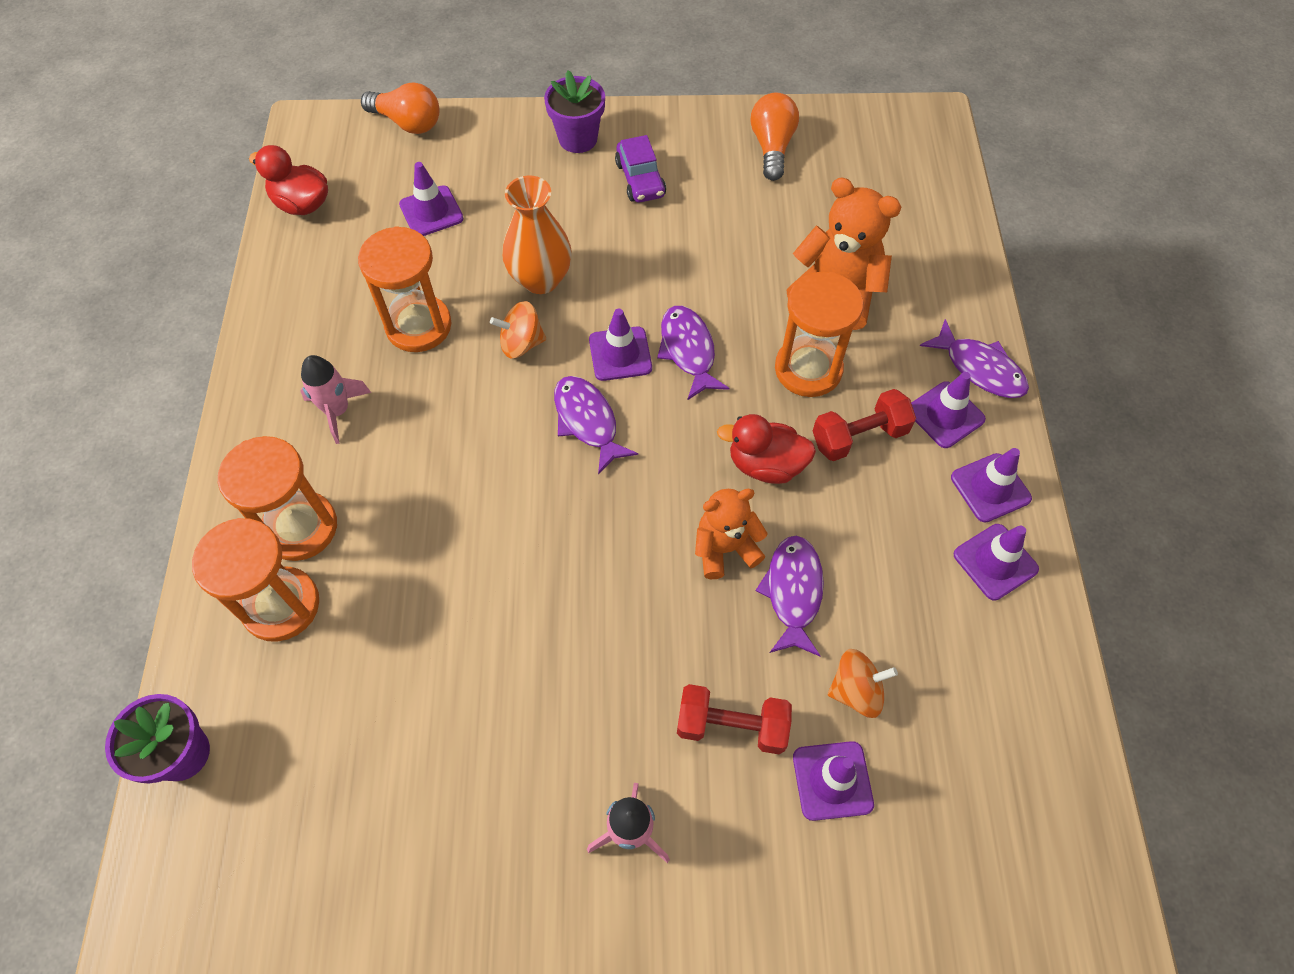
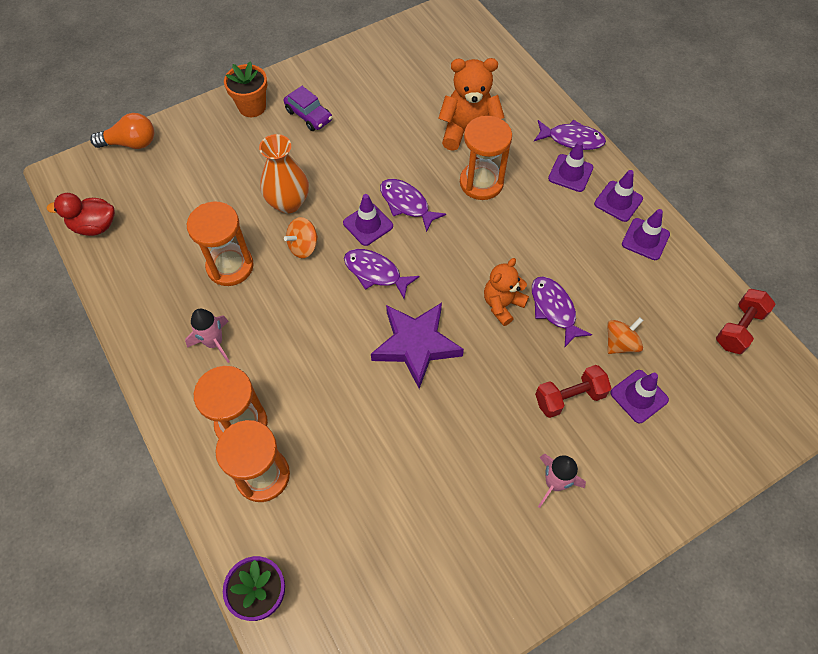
camera: 30 degrees left, 0 degrees up
purple traffic cone [399,162,464,236] -> none
purple flower pot [544,70,605,153] -> orange flower pot [224,61,267,117]
red duck [717,414,816,484] -> none
orange light bulb [751,92,799,181] -> none
red dumbbell [813,389,916,461] -> red dumbbell moved to [716,289,776,354]
none -> purple star [371,303,464,389]

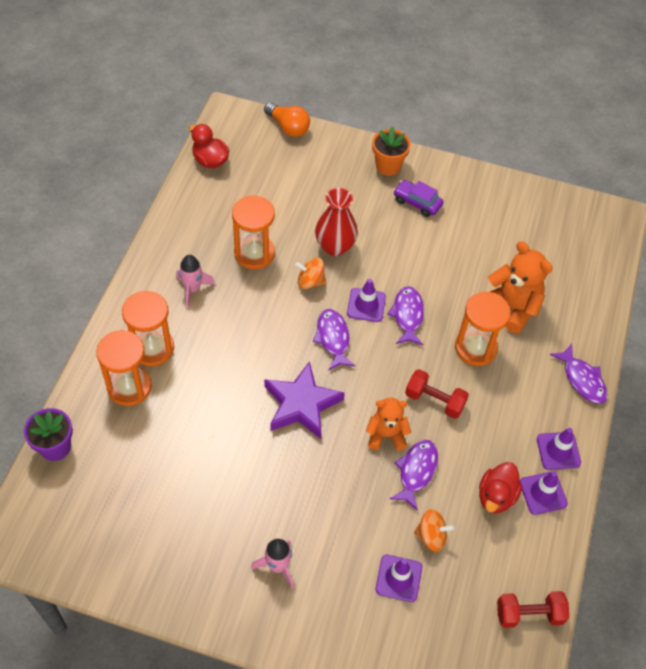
camera: 45 degrees right, 5 degrees down
orange vase [259,134,309,213] -> red vase [315,188,358,256]
purple car [284,86,332,131] -> purple car turned 120 degrees clockwise [393,180,444,217]
red dumbbell [535,365,611,418] -> red dumbbell moved to [405,369,469,419]
purple traffic cone [548,141,593,192] -> none
none -> red duck [479,462,522,513]

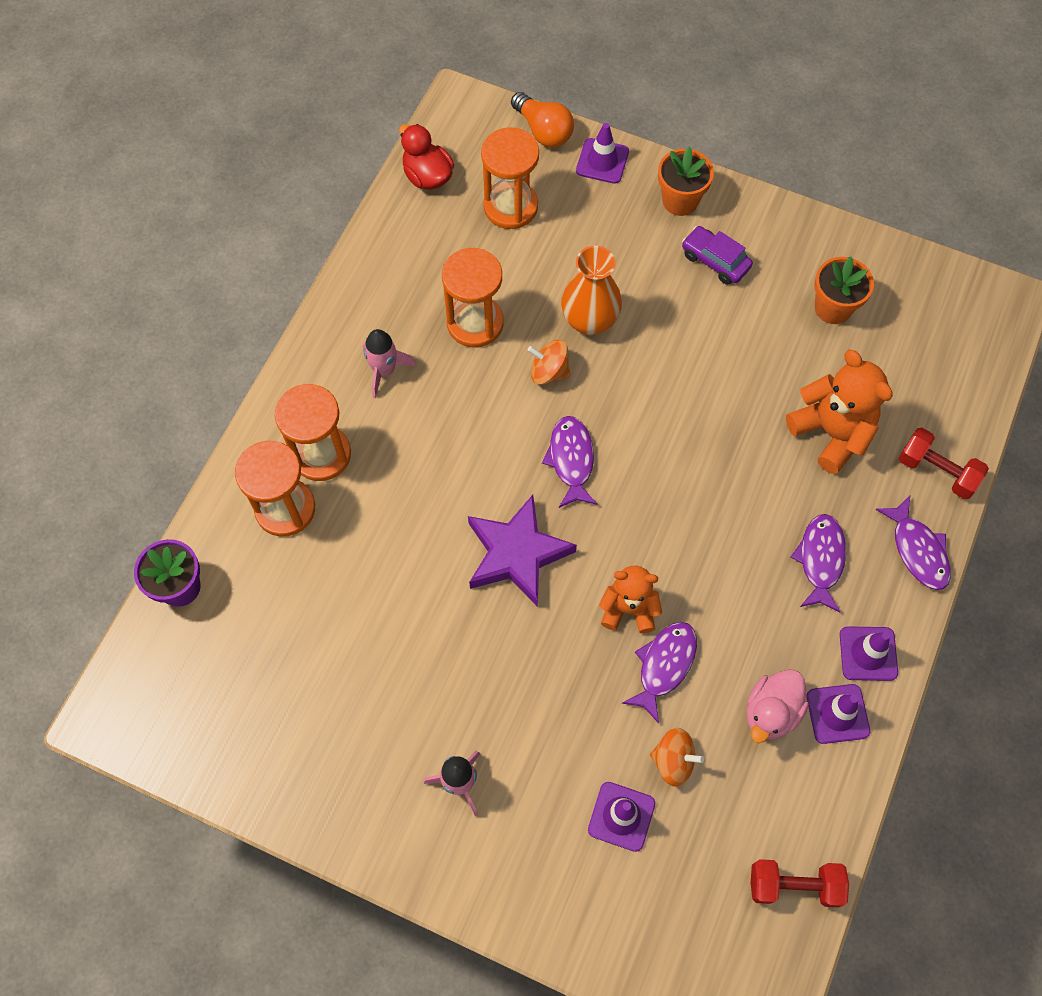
camera: 10 degrees right, 10 degrees up
red vase [315,188,358,256] -> orange vase [561,246,622,335]
purple traffic cone [347,279,386,322] -> purple traffic cone moved to [576,123,629,184]
purple fish [387,286,424,345] -> purple fish moved to [791,514,846,612]
red dumbbell [405,369,469,419] -> red dumbbell moved to [899,428,989,499]
orange hourglass [455,292,511,366] -> orange hourglass moved to [481,127,539,229]
red duck [479,462,522,513] -> pink duck [747,669,809,743]
none -> orange flower pot [814,256,874,324]

